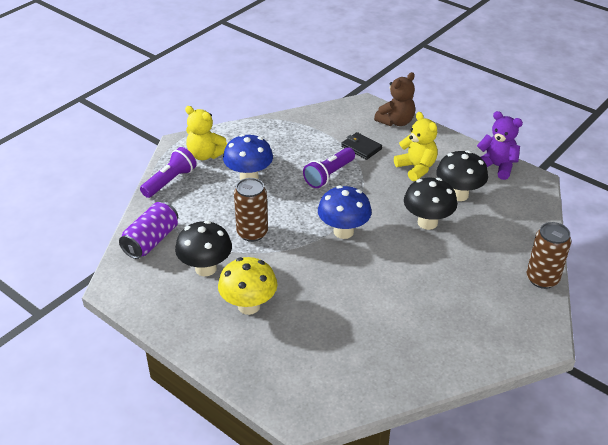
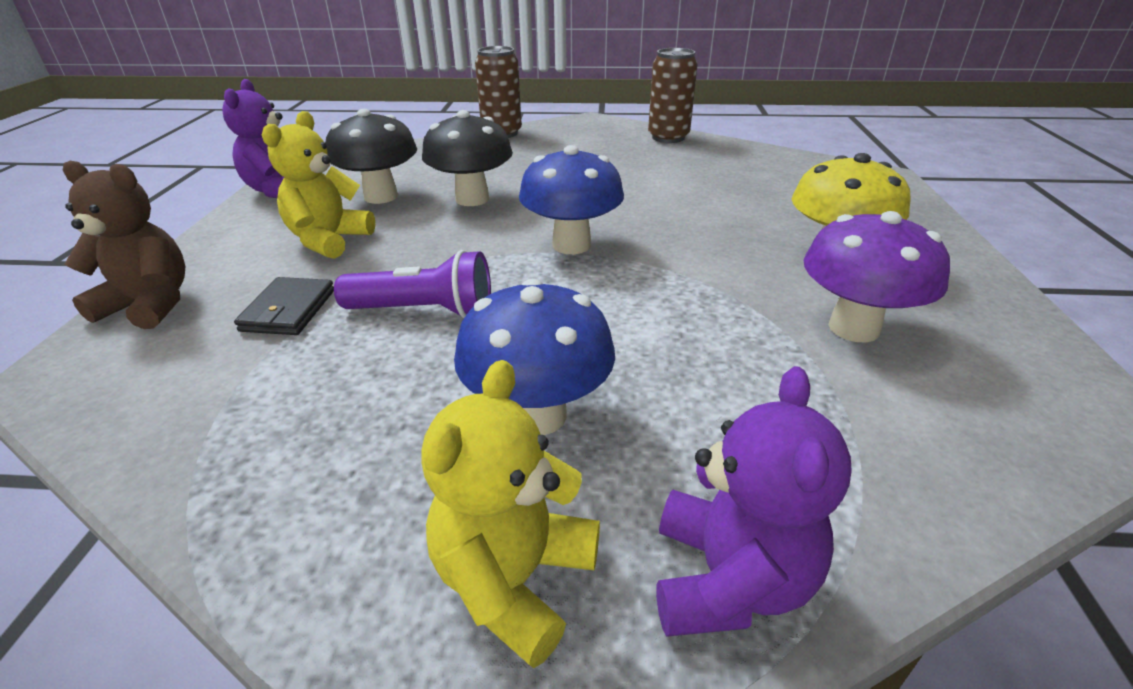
camera: 125 degrees left, 5 degrees down
purple can [119,202,178,259] -> none
purple flashlight [140,147,197,198] -> purple teddy bear [656,366,852,637]
black mushroom [175,221,232,276] -> purple mushroom [803,211,950,343]
yellow teddy bear [185,106,227,160] -> yellow teddy bear turned 150 degrees counterclockwise [421,360,600,669]
brown can [234,178,268,242] -> brown can moved to [648,48,698,143]

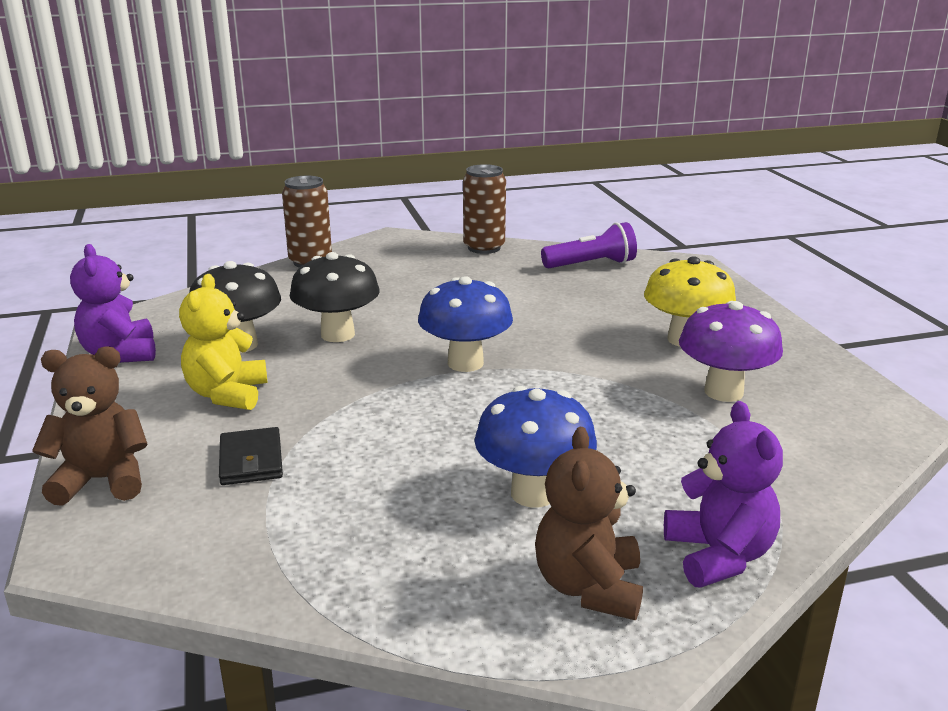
camera: 20 degrees left, 10 degrees down
purple flashlight [334,250,491,318] -> purple flashlight moved to [541,222,637,268]
yellow teddy bear [421,360,600,669] -> brown teddy bear [535,427,643,620]

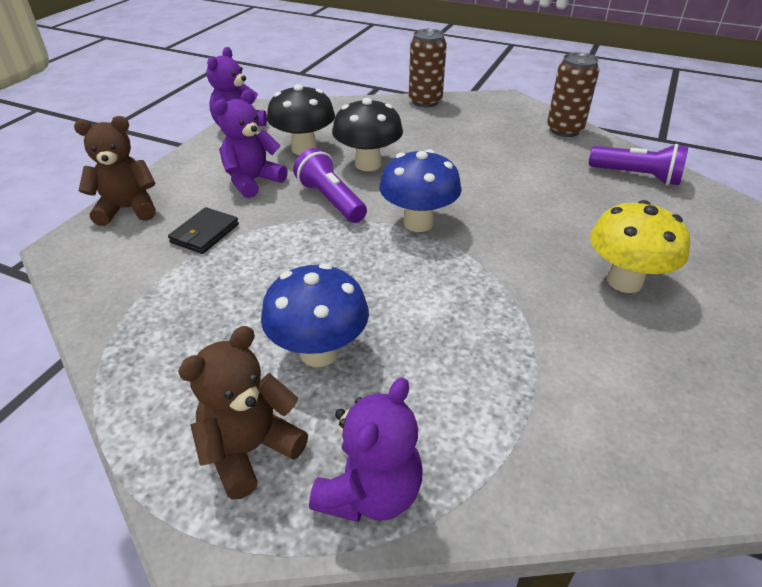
camera: 40 degrees right, 15 degrees up
brown teddy bear [32,346,148,506] -> brown teddy bear turned 45 degrees counterclockwise [74,116,156,226]
yellow teddy bear [179,274,267,410] -> purple teddy bear [213,90,288,198]
purple mushroom [679,301,783,402] -> none
none -> purple flashlight [293,148,367,223]

